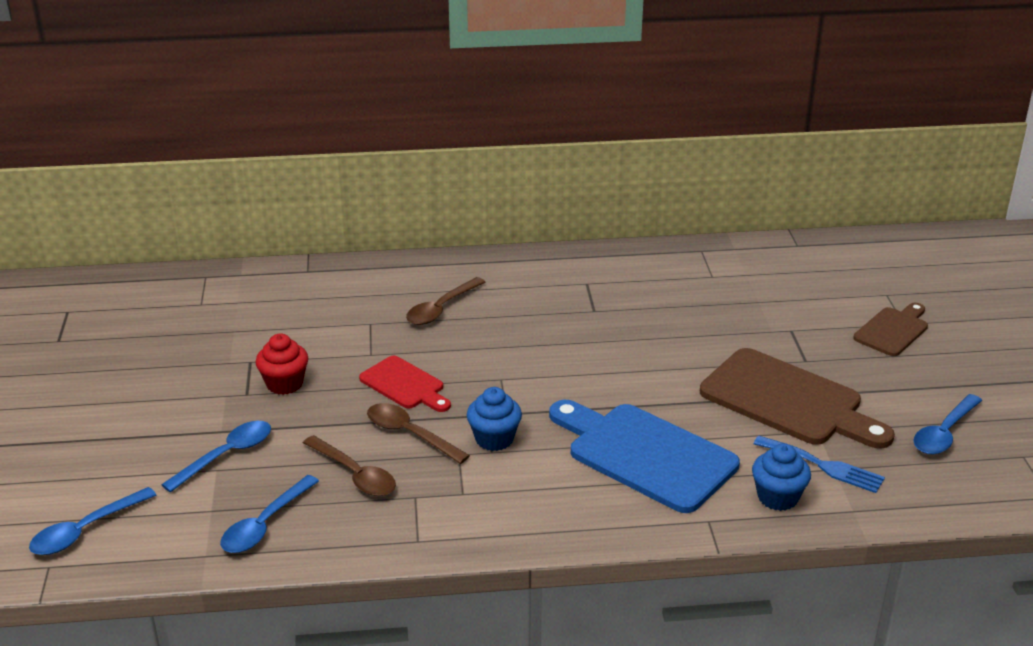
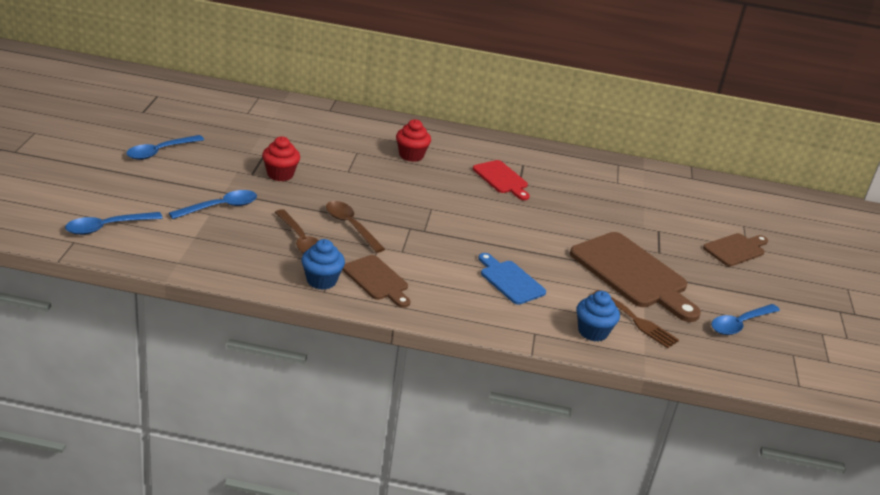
camera: 10 degrees right, 0 degrees up
blue spoon [220,475,319,553] -> blue spoon moved to [126,135,204,160]
red cutting board [359,356,451,412] -> red cutting board moved to [473,160,530,200]
brown spoon [406,277,485,325] -> red cupcake [396,119,431,162]
blue cupcake [467,387,522,451] -> blue cupcake moved to [301,239,345,290]
blue cutting board [549,400,740,513] -> blue cutting board [478,253,546,305], size x0.55
blue fork [754,436,885,493] -> brown fork [592,290,679,348]
none -> brown cutting board [342,255,410,308]

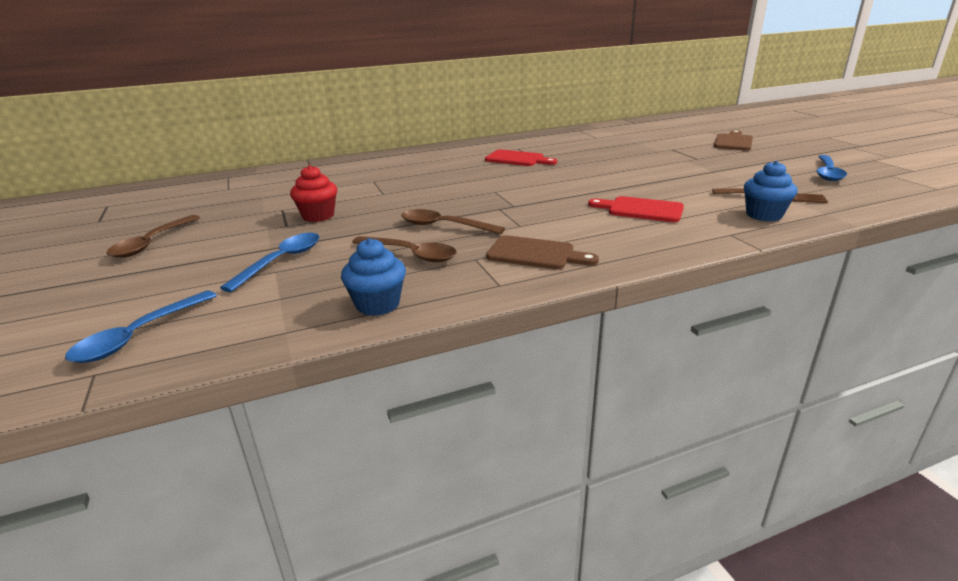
camera: 25 degrees left, 5 degrees down
blue spoon [126,135,204,160] -> brown spoon [106,215,200,258]
blue cupcake [301,239,345,290] -> blue cupcake moved to [341,238,406,316]
red cupcake [396,119,431,162] -> none
blue cutting board [478,253,546,305] -> red cutting board [588,196,684,222]
brown cutting board [570,232,701,322] -> none

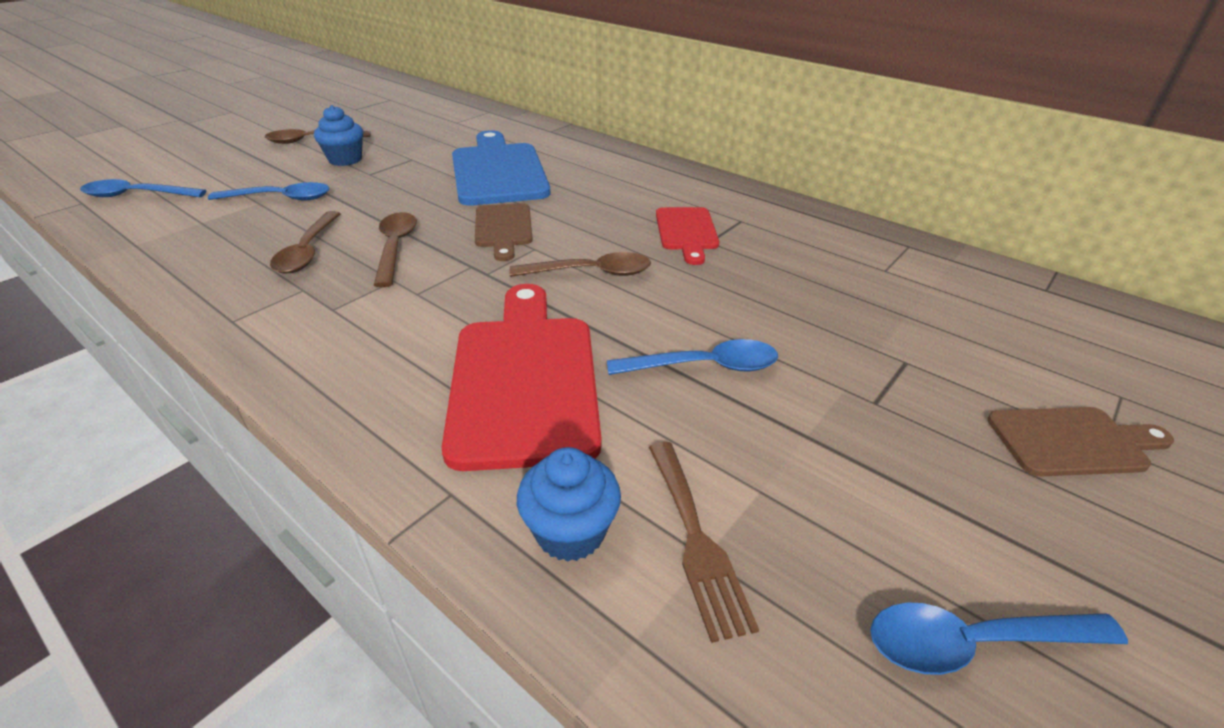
camera: 60 degrees right, 10 degrees up
red cupcake [290,165,337,222] -> none
blue cupcake [341,238,406,316] -> blue cupcake moved to [314,105,363,166]
brown cutting board [486,235,599,269] -> brown cutting board moved to [475,203,533,261]
red cutting board [588,196,684,222] -> red cutting board [442,284,602,471], size x1.81
none -> blue cutting board [452,130,551,206]
none -> brown spoon [509,252,651,277]
none -> blue spoon [607,339,778,375]

